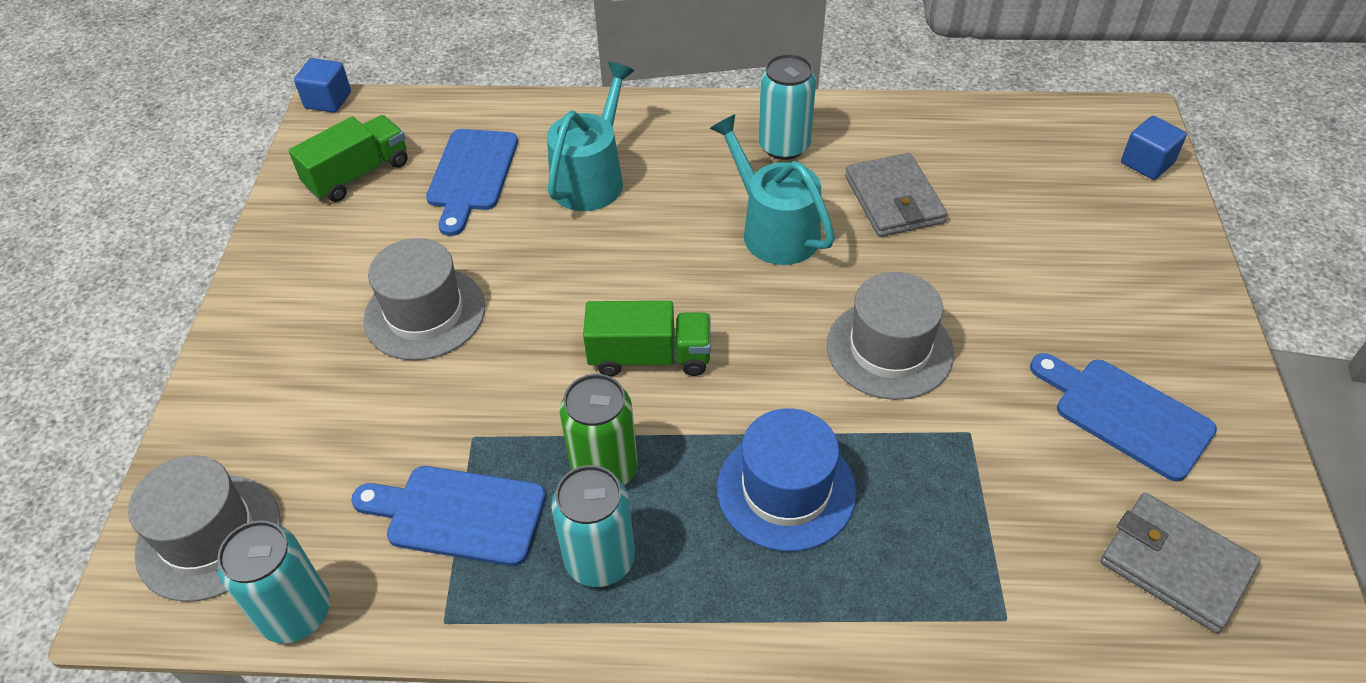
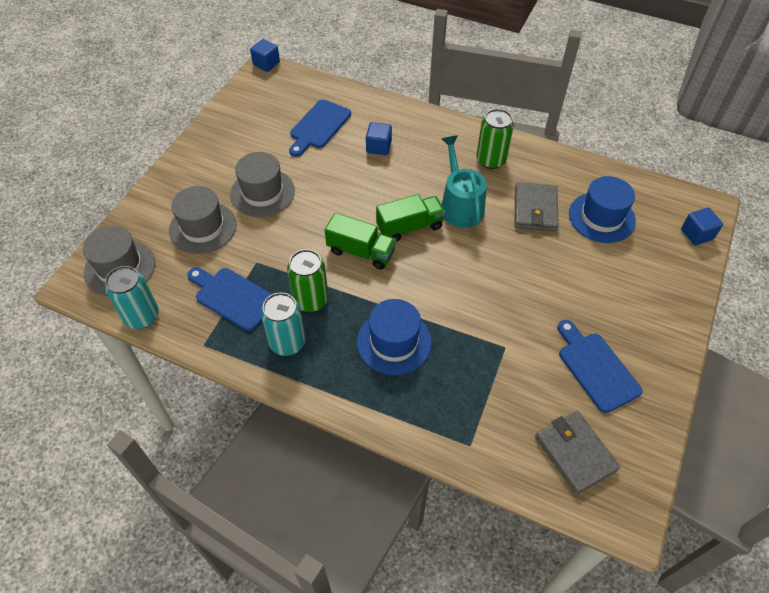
camera: 20 degrees right, 5 degrees up
green truck [288,115,408,202] -> green truck moved to [376,194,445,242]
turquoise watering can [547,62,634,211] -> blue cube [366,122,392,155]
turquoise can [758,54,816,160] -> green can [476,109,514,169]
grey hat [827,272,954,400] -> grey hat moved to [169,186,237,254]
none -> blue hat [569,176,636,243]

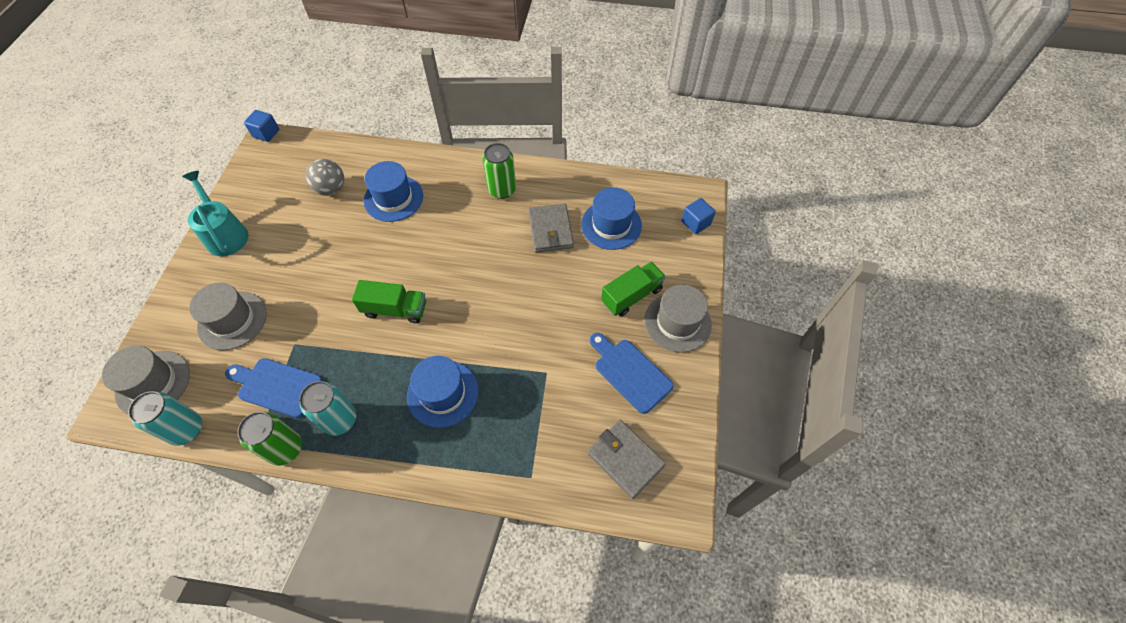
camera: 15 degrees left, 5 degrees up
grey hat [230,152,295,217] -> grey hat moved to [645,285,712,353]
green can [287,249,328,312] -> green can moved to [237,412,302,466]
blue cutting board [289,99,351,157] -> grey ball [306,159,344,196]
blue cube [366,122,392,155] -> blue hat [364,161,423,222]
green truck [376,194,445,242] -> green truck moved to [601,262,666,316]
turquoise watering can [442,135,487,228] -> turquoise watering can moved to [182,171,249,256]

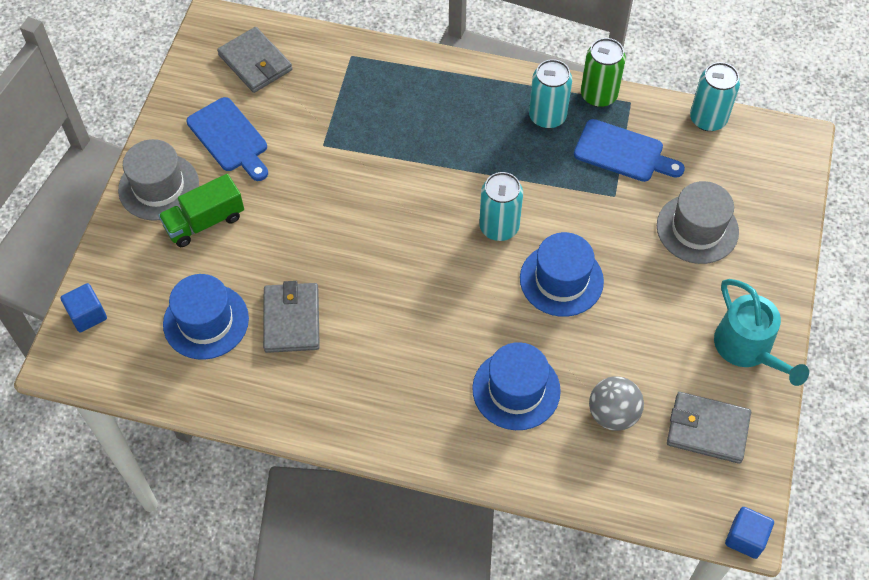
camera: 175 degrees left, 0 degrees up
grey hat [102,346,190,415] -> none
green truck [352,280,426,324] -> turquoise can [479,172,523,241]
blue hat [407,356,479,428] -> blue hat moved to [520,232,604,317]
green can [482,143,516,199] -> none
none -> grey wallet [667,392,751,464]

